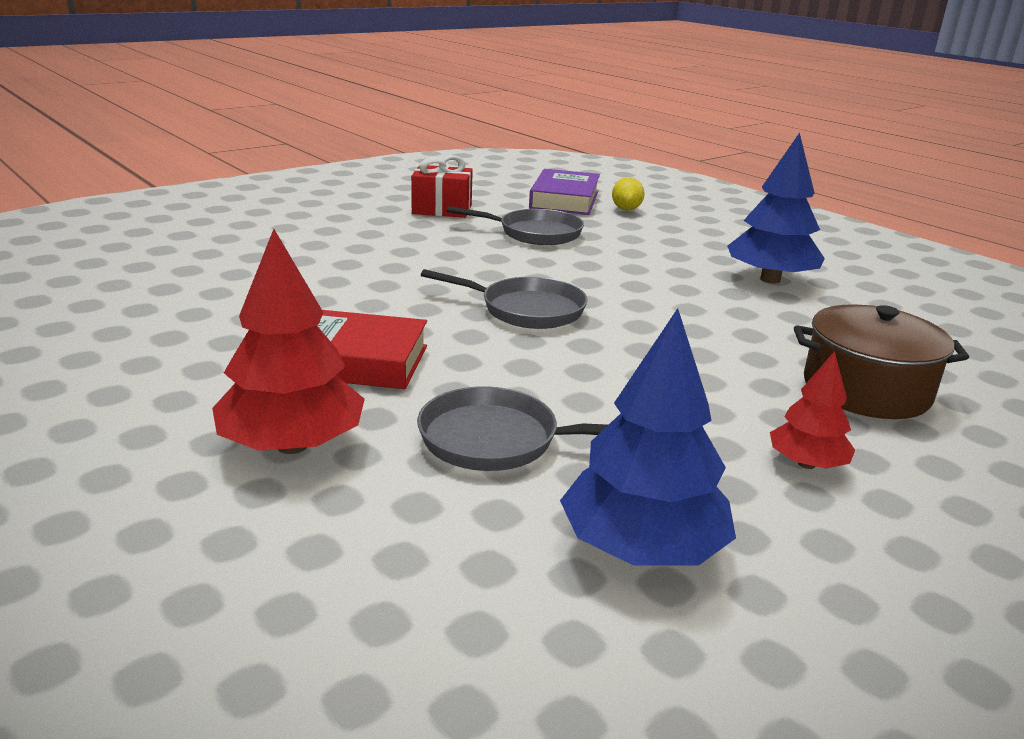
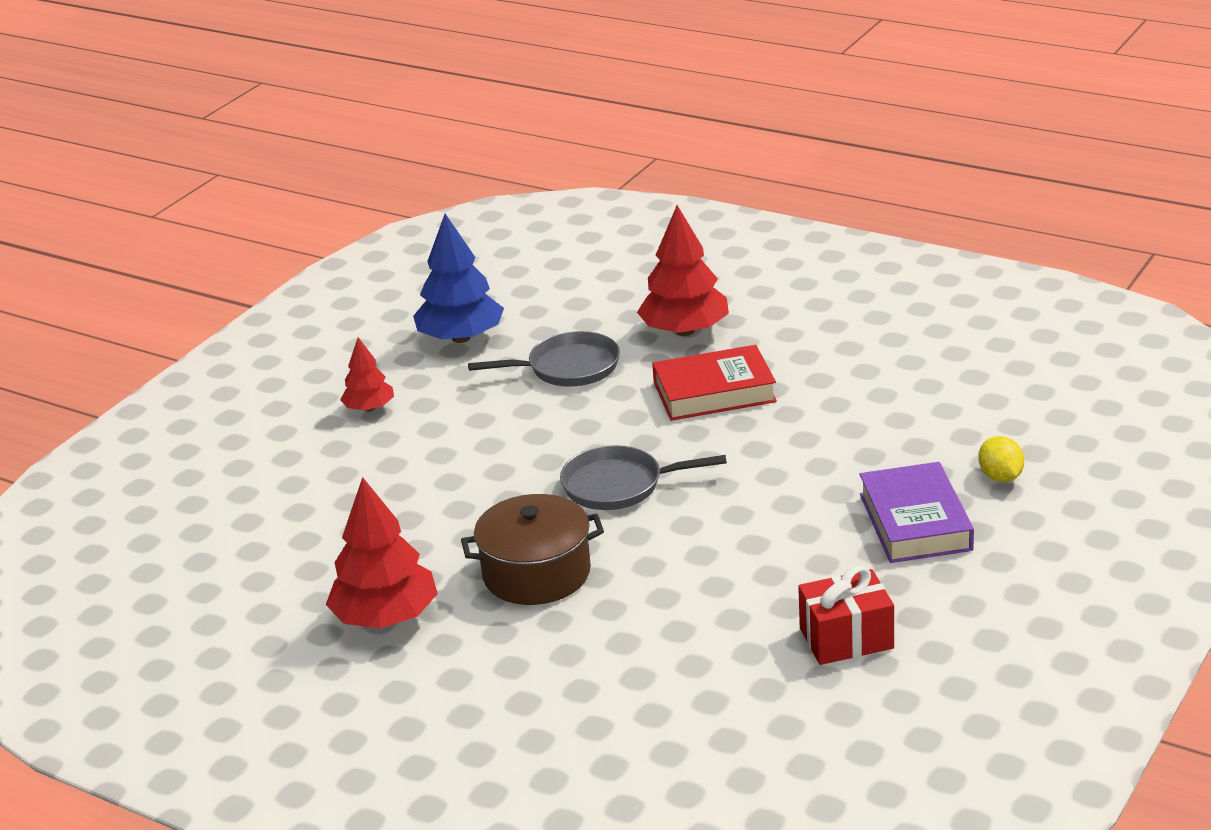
camera: 165 degrees right, 5 degrees up
grey pan [447,206,584,245] -> none
purple book [529,169,600,215] -> purple book moved to [859,462,974,563]
yellow lemon [612,177,645,210] -> yellow lemon moved to [978,436,1024,482]
blue tree [727,133,825,284] -> red tree [326,477,438,628]
brown pot [794,304,969,419] -> brown pot moved to [461,494,604,605]

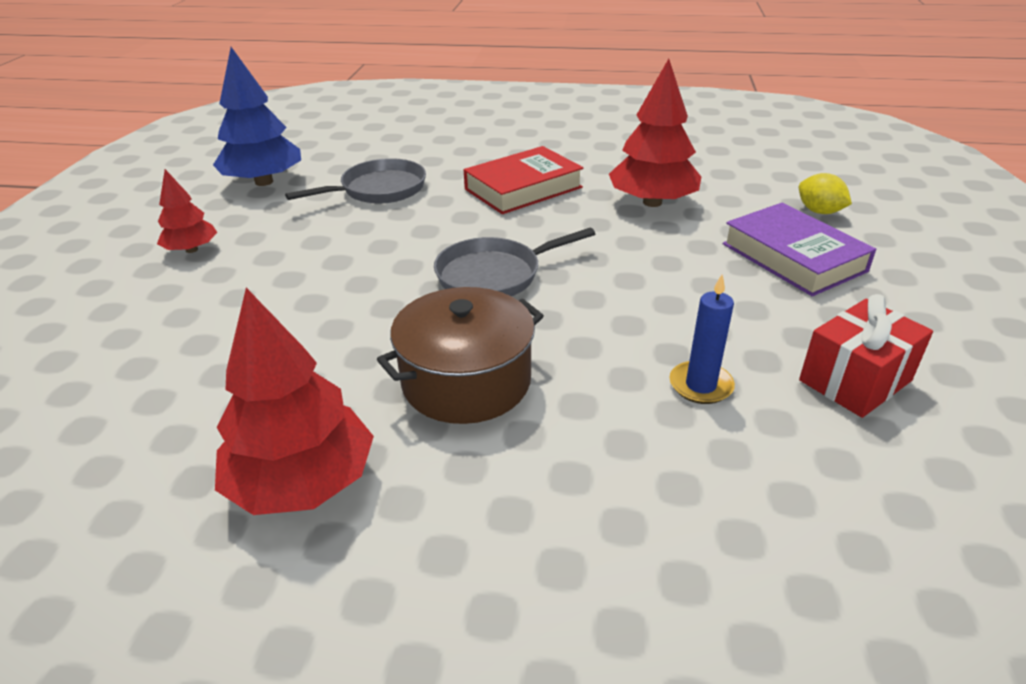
camera: 25 degrees left, 5 degrees up
red tree [637,205,729,336] -> red tree moved to [609,59,701,207]
none -> blue candle [669,274,735,404]

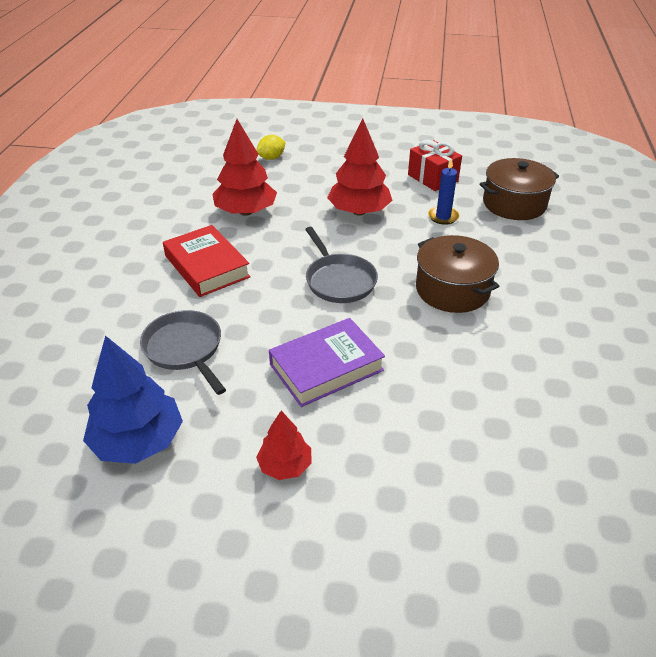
camera: 90 degrees left, 5 degrees up
red tree [215,288,374,515] -> red tree moved to [327,119,393,216]
purple book [722,203,876,296] -> purple book moved to [269,318,385,407]
none -> brown pot [480,158,559,220]

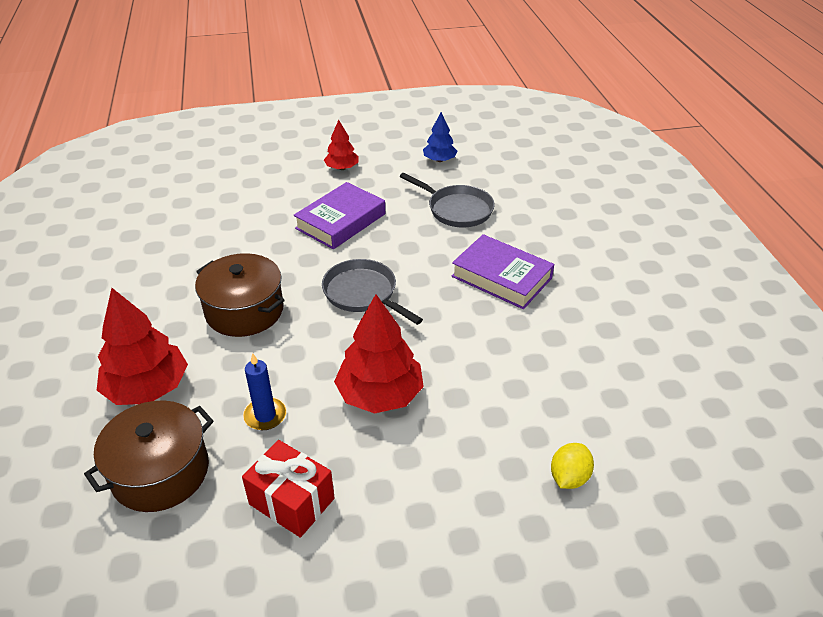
camera: 160 degrees right, 0 degrees up
blue tree [83,335,183,464] -> blue tree [423,112,457,162], size x0.57
red book [163,225,251,297] -> purple book [452,234,554,309]
red tree [212,119,277,216] -> red tree moved to [97,288,188,405]

